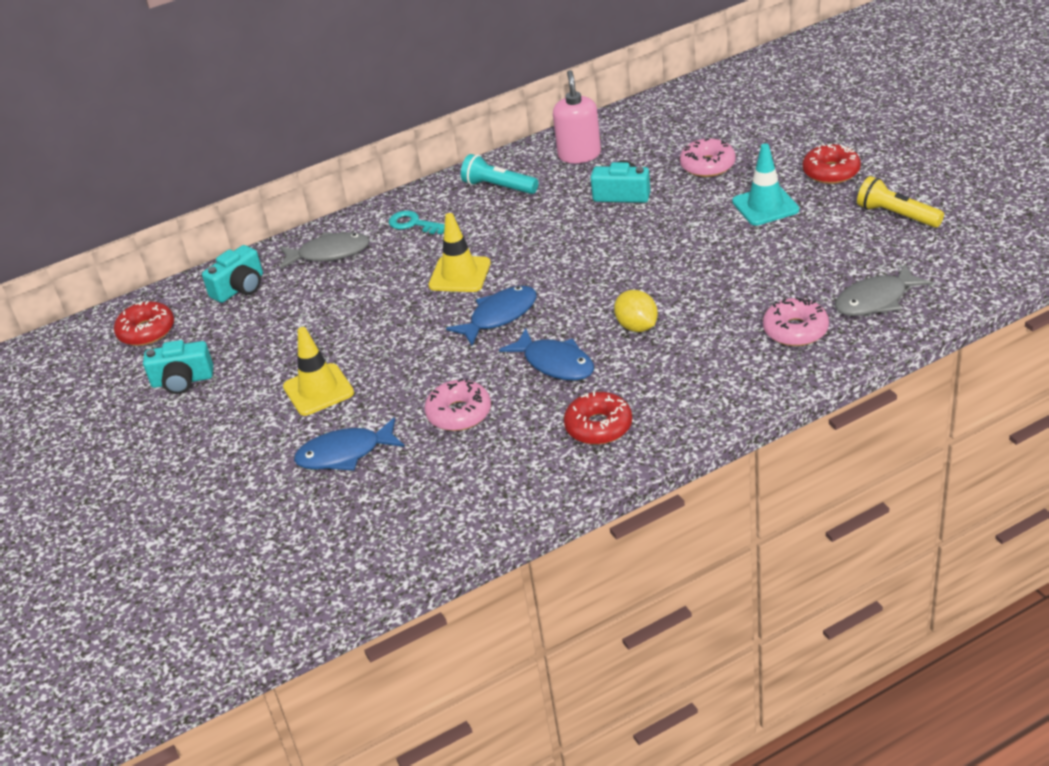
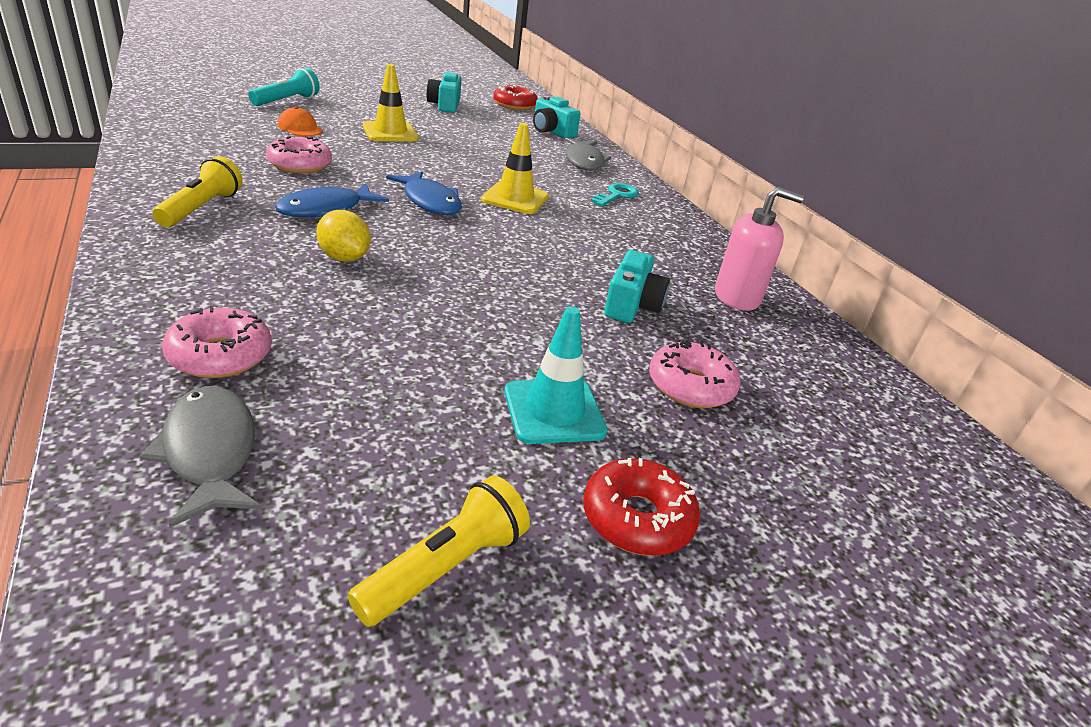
camera: 85 degrees right, 5 degrees down
blue fish [294,418,405,470] -> orange cap [278,107,323,136]
turquoise flashlight [461,154,538,194] -> turquoise flashlight moved to [248,68,320,106]
red donut [564,391,632,445] -> yellow flashlight [152,156,242,227]
yellow lemon [614,290,658,332] -> yellow lemon turned 75 degrees clockwise [316,210,371,262]

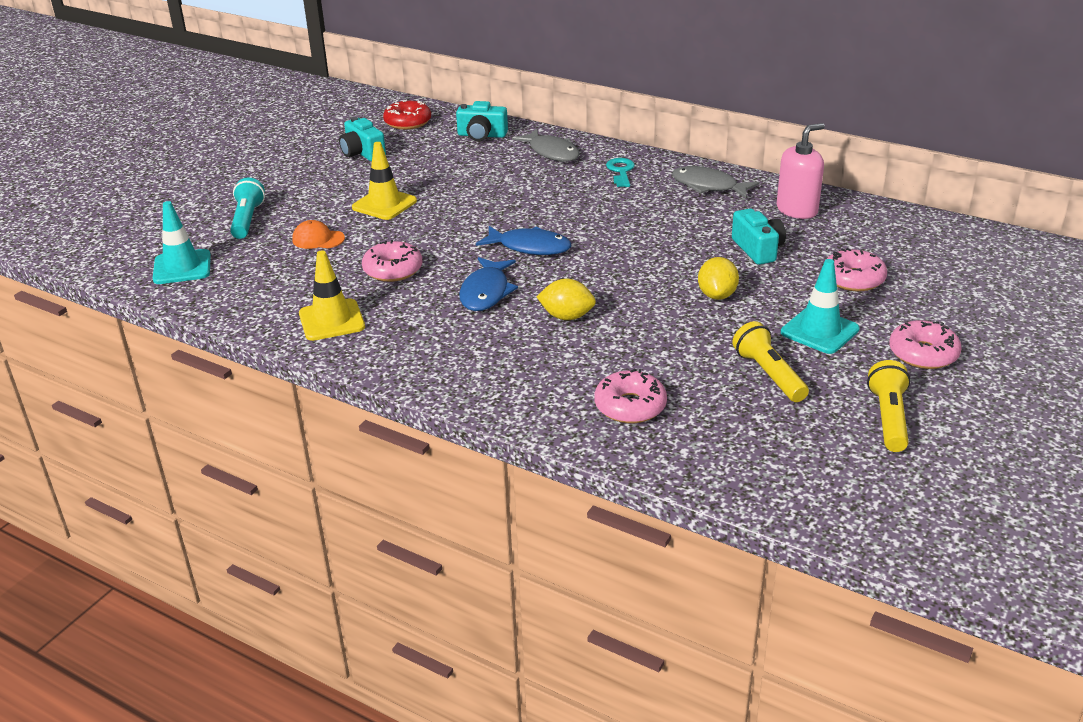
camera: 30 degrees left, 0 degrees up
grey fish [140,386,261,527] -> grey fish moved to [672,166,759,198]
yellow flashlight [152,156,242,227] -> yellow flashlight moved to [732,321,809,402]
yellow traffic cone [481,123,549,214] -> yellow traffic cone moved to [299,250,365,341]
red donut [583,458,700,556] -> pink donut [889,320,962,369]
none -> turquoise traffic cone [153,201,211,284]
none -> yellow lemon [698,257,739,300]

